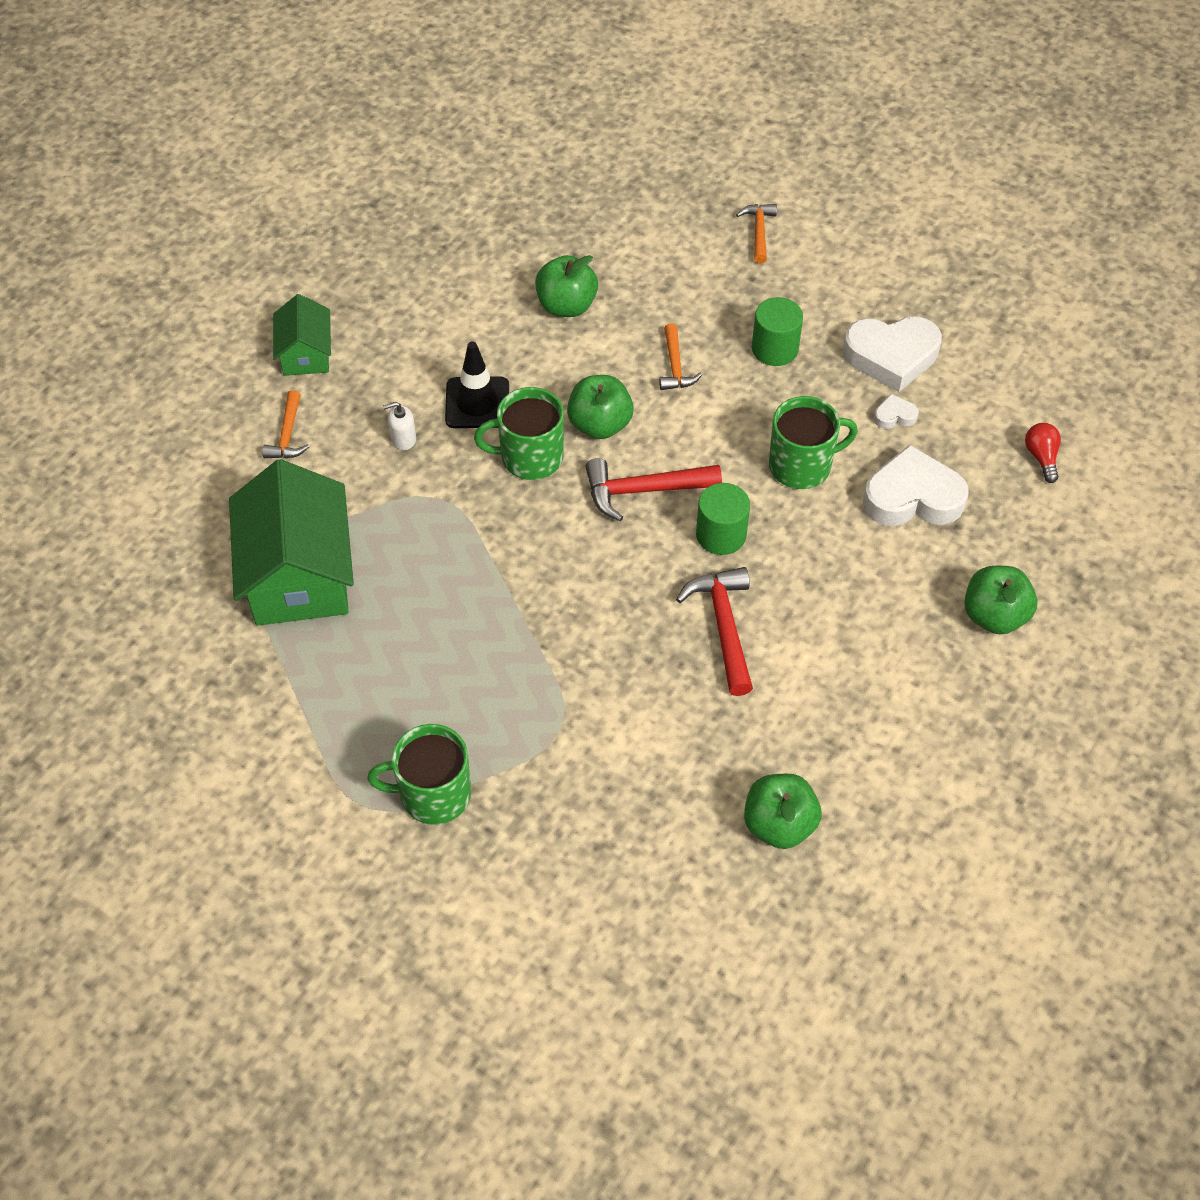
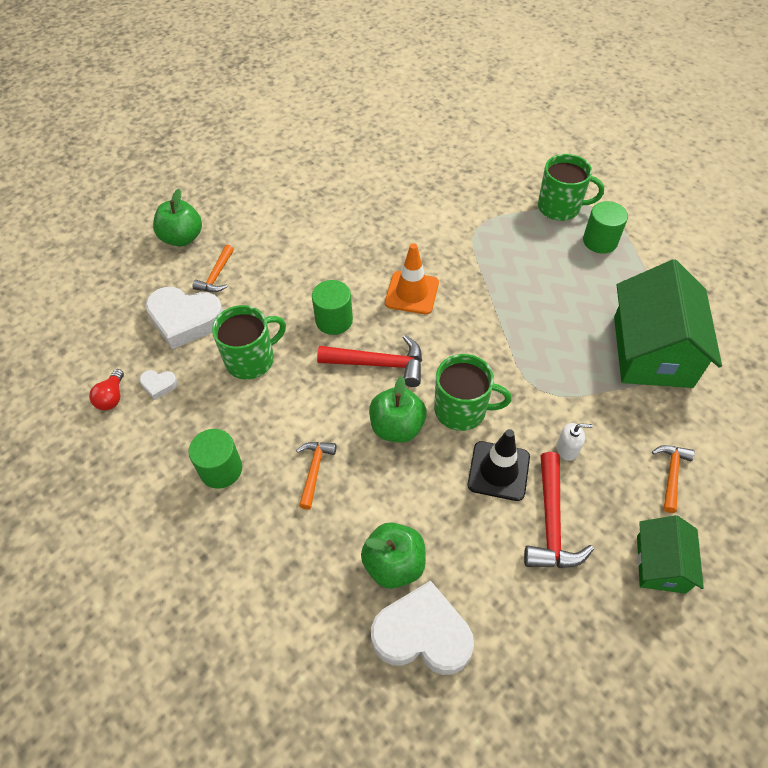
camera: 165 degrees left, 0 degrees up
red hammer [676,567,753,696] -> red hammer moved to [524,452,594,568]
orange hammer [736,204,777,264] -> orange hammer moved to [192,245,234,292]
green apple [744,774,821,849] -> none
green mug [769,396,858,489] -> green mug turned 150 degrees clockwise [212,305,286,380]
white heart [843,316,942,392] -> white heart moved to [371,580,474,675]
red light bulb [1025,423,1061,483] -> red light bulb moved to [89,369,124,411]
none -> orange traffic cone [385,243,439,314]
none -> green cylinder [583,201,628,254]

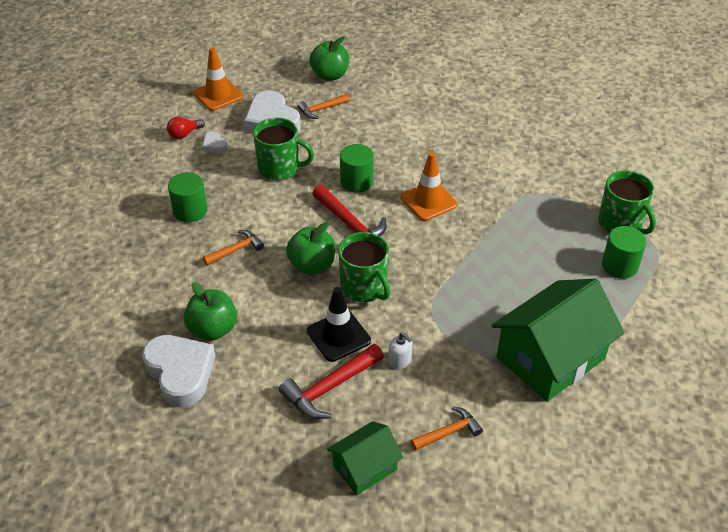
camera: 45 degrees right, 10 degrees down
none -> orange traffic cone [193,47,243,111]

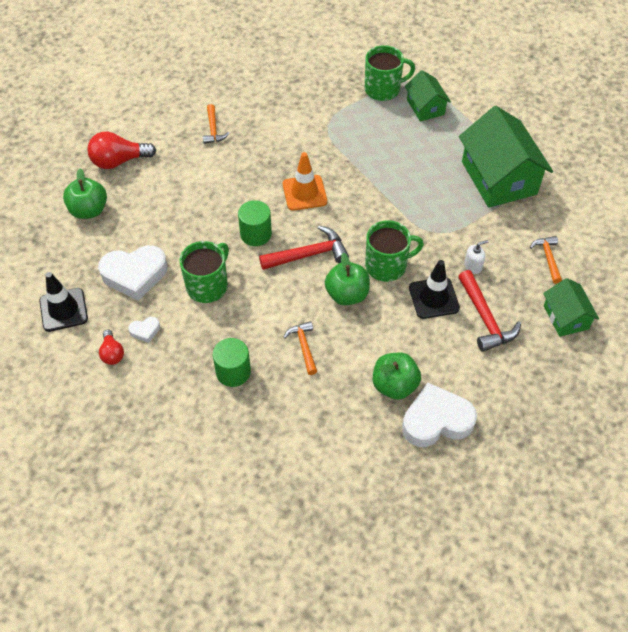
camera: 70 degrees left, 10 degrees up
orange traffic cone [193,47,243,111] -> black traffic cone [40,272,88,332]
orange hammer [298,94,350,119] -> orange hammer moved to [203,104,229,144]
green cylinder [602,226,647,279] -> green house [404,70,451,122]
none -> red light bulb [88,132,156,169]

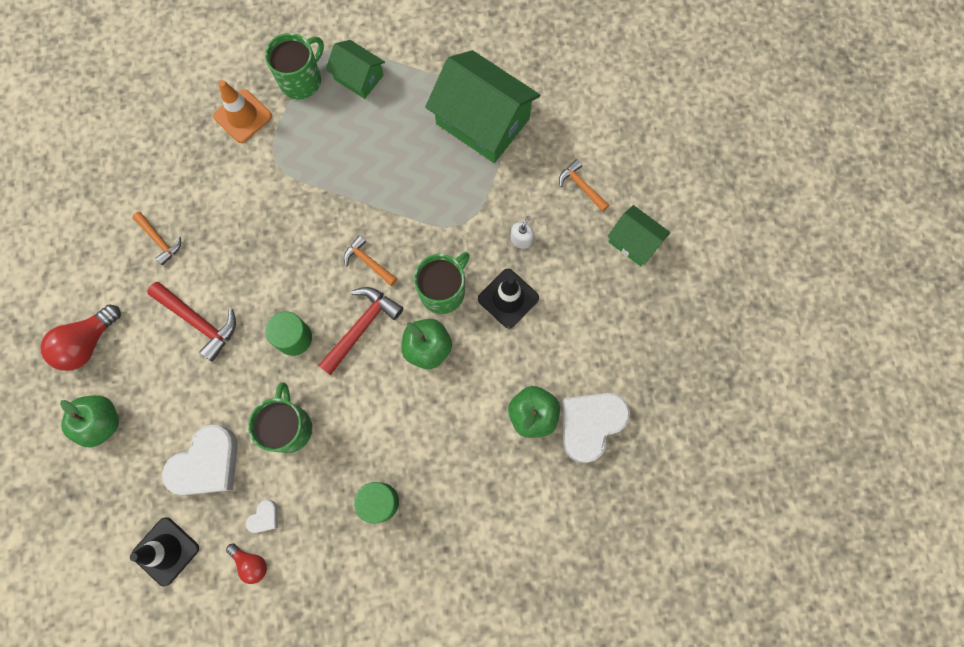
camera: 35 degrees left, 20 degrees up
orange traffic cone [283,152,327,211] -> orange traffic cone moved to [213,80,272,143]
orange hammer [284,321,317,375] -> orange hammer moved to [344,235,397,286]
red hammer [458,270,521,352] -> red hammer moved to [147,282,236,362]

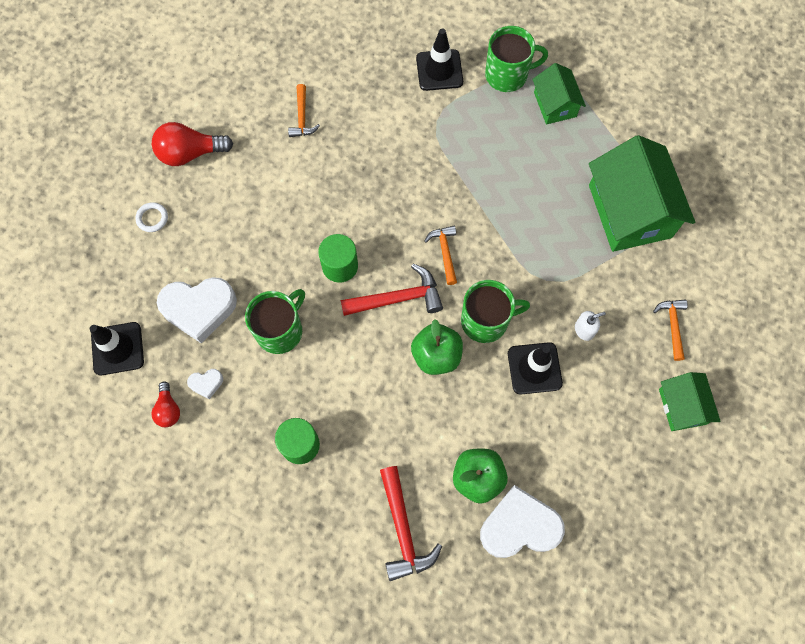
camera: 40 degrees right, 5 degrees down
green apple [60,395,119,448] -> white ring [135,202,168,232]
red hammer [147,282,236,362] -> red hammer moved to [380,466,442,581]
orange traffic cone [213,80,272,143] -> black traffic cone [416,28,463,91]

